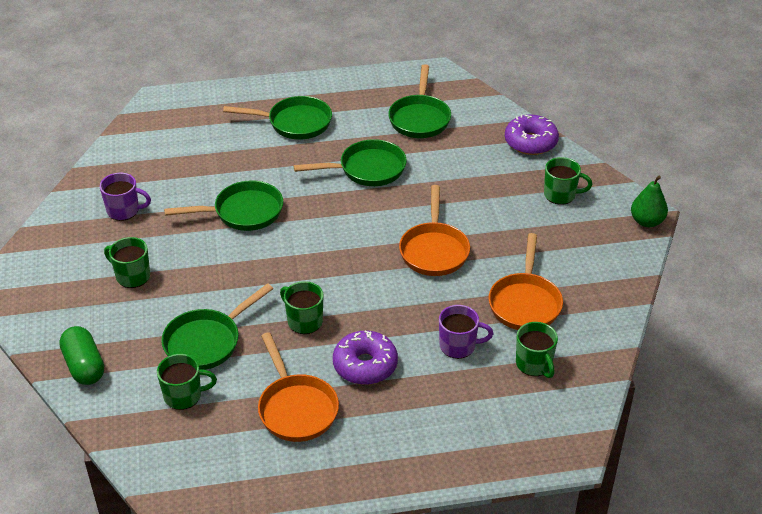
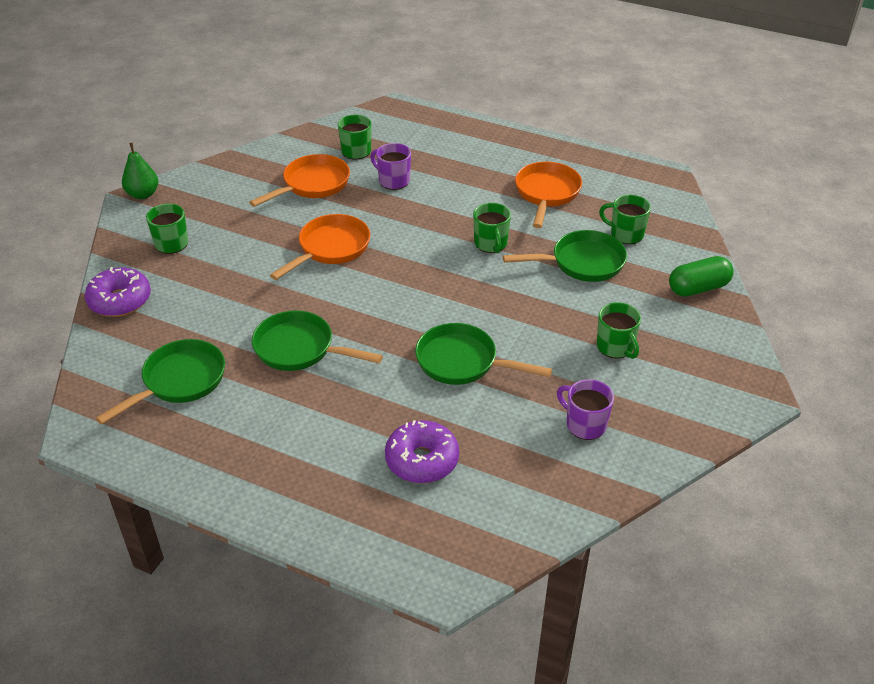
camera: 145 degrees left, 0 degrees up
green capsule [59,326,104,385] -> green capsule turned 60 degrees clockwise [669,256,734,297]
green pan [223,96,332,140] -> none
purple donut [333,331,398,385] -> purple donut moved to [385,420,459,483]

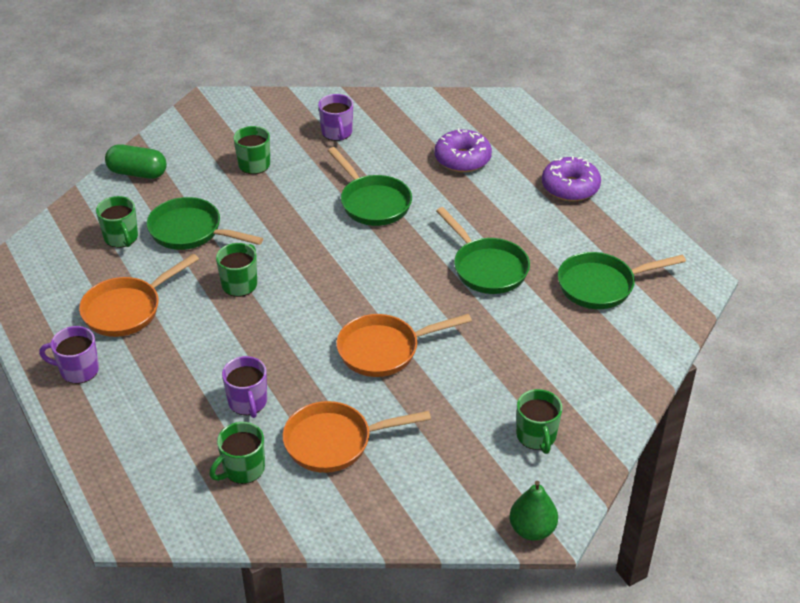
camera: 145 degrees left, 0 degrees up
purple donut [85,267,151,317] -> purple donut moved to [542,156,601,201]
none -> purple mug [39,326,99,384]

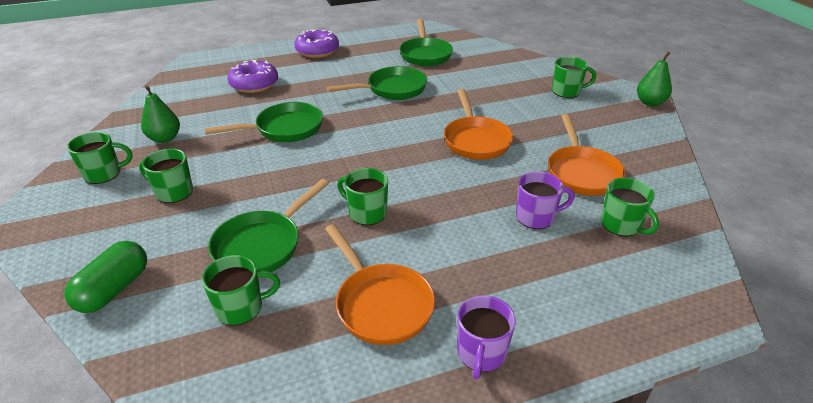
camera: 80 degrees left, 5 degrees down
purple mug [318,94,353,141] -> green pear [141,85,180,143]
none -> green mug [67,132,133,184]

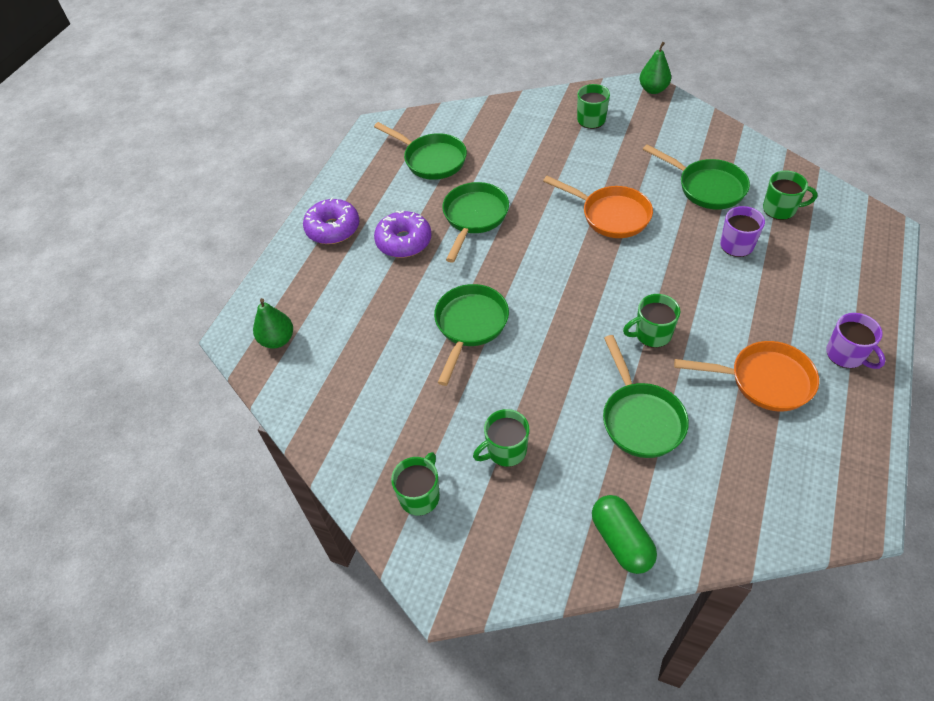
camera: 45 degrees left, 15 degrees up
green pear [141,85,180,143] -> green pear moved to [253,298,293,348]
green mug [202,255,280,326] -> none
purple donut [228,60,278,93] -> purple donut moved to [374,210,432,258]
orange pan [548,114,625,196] -> green pan [643,144,750,209]

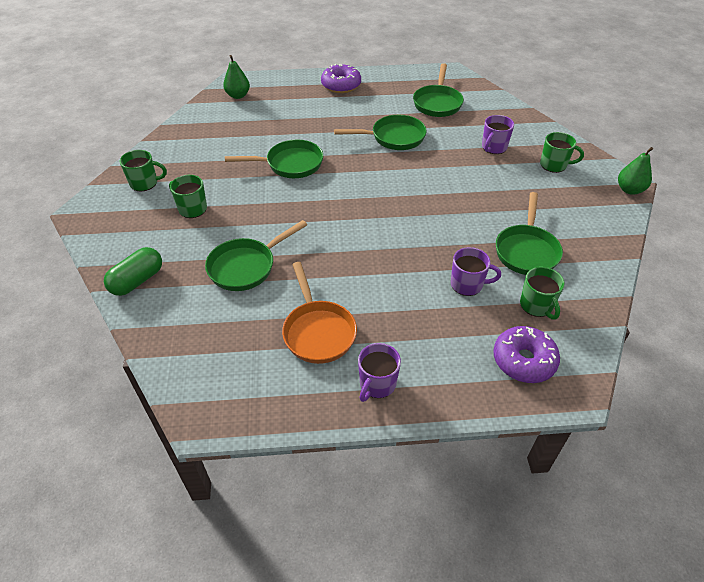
camera: 60 degrees right, 5 degrees down
purple donut [374,210,432,258] -> purple donut moved to [493,326,560,383]
orange pan [543,176,653,238] -> none
green mug [623,294,680,348] -> none
none -> purple mug [482,115,514,154]

